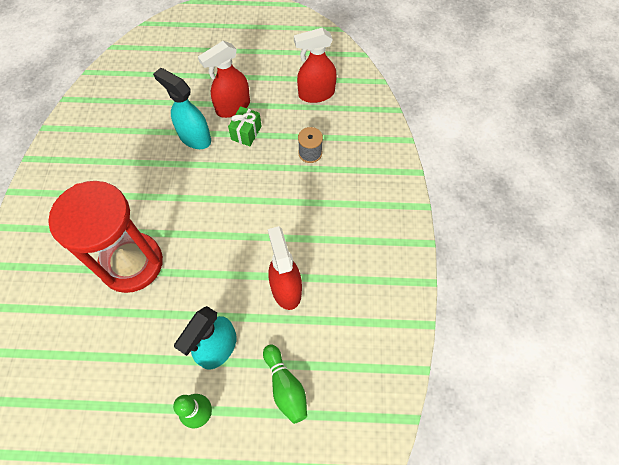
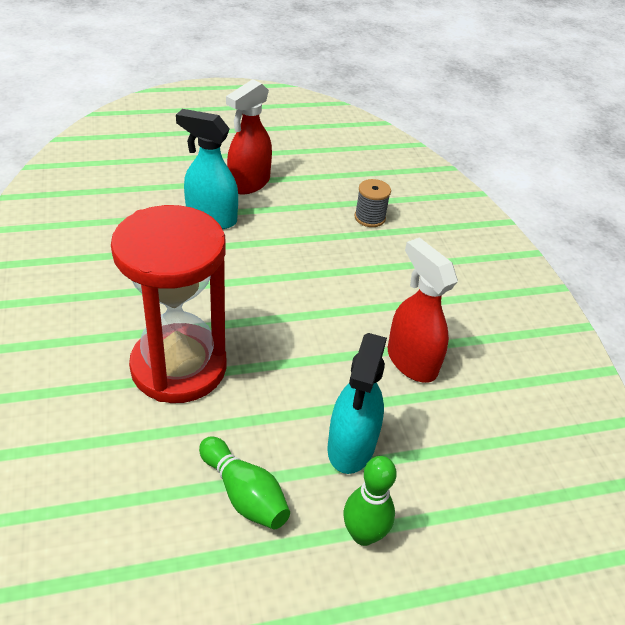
camera: 20 degrees left, 20 degrees down
green gift [228,106,262,146] -> none
green bowling pin [263,344,307,424] -> green bowling pin moved to [199,437,290,530]
red spray bottle [294,28,337,103] -> none

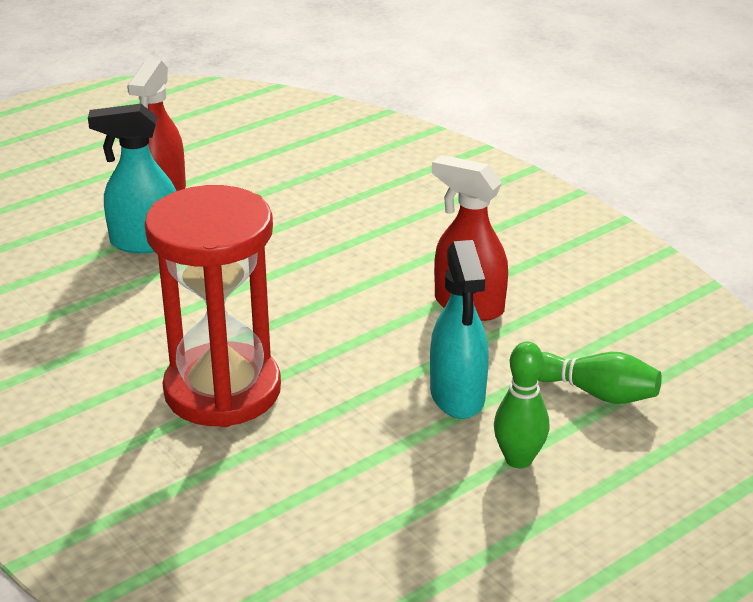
camera: 20 degrees left, 10 degrees down
green bowling pin [199,437,290,530] -> green bowling pin moved to [538,352,662,404]
grey spool [355,179,391,227] -> none

